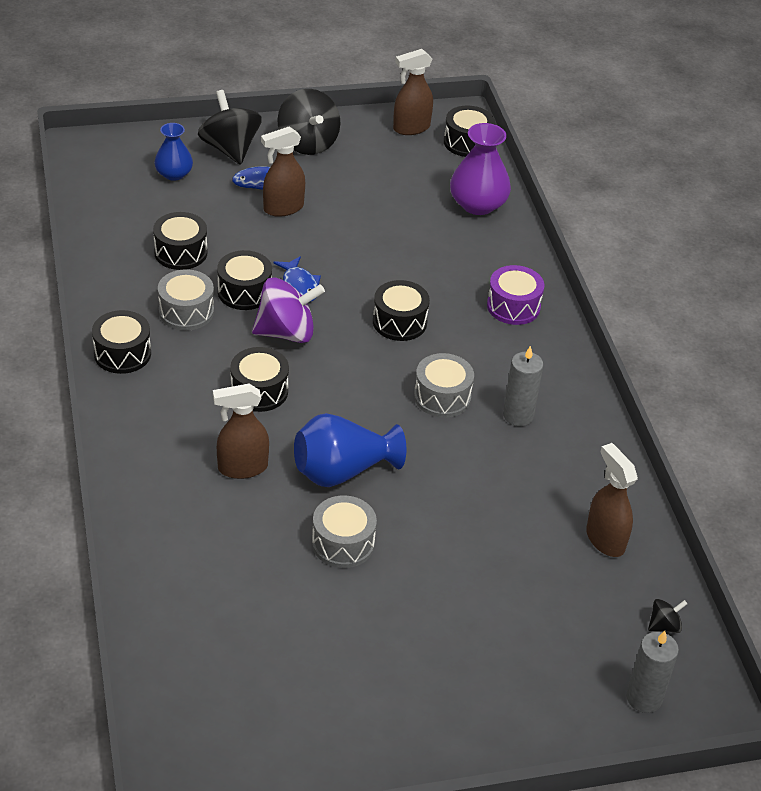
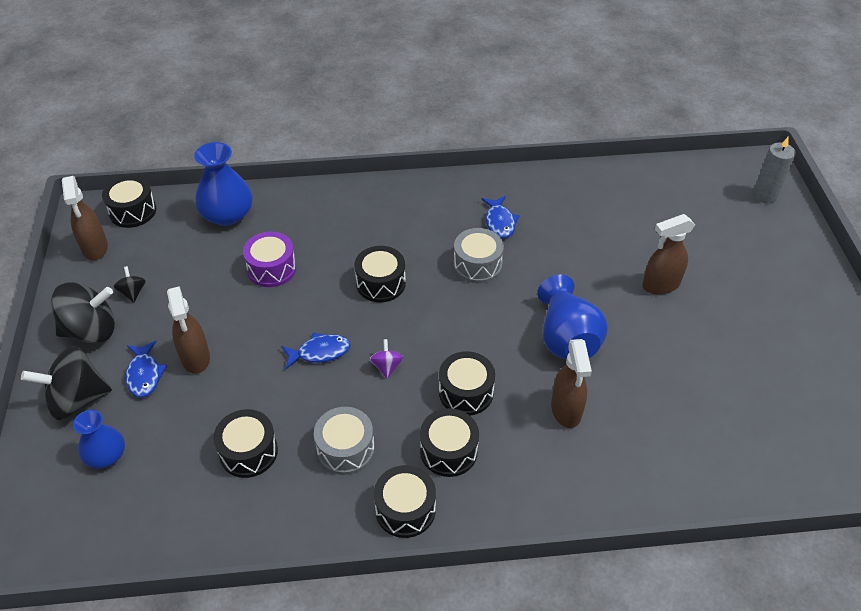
camera: 80 degrees left, 5 degrees up
black drum [217,250,272,310] -> black drum moved to [420,408,479,477]
purple spinning top [252,277,325,343] -> purple spinning top [370,339,403,379], size x0.47
grey drum [312,495,377,568] -> none
purple vase [450,123,511,215] -> blue vase [194,142,252,226]
purple drum [487,265,544,325] -> purple drum moved to [243,231,296,287]
grey candle [503,346,543,426] -> blue fish [481,196,520,239]
brown spray bottle [586,443,638,557] -> brown spray bottle moved to [642,214,695,295]
black spinning top [648,599,687,633] -> black spinning top moved to [113,266,146,302]

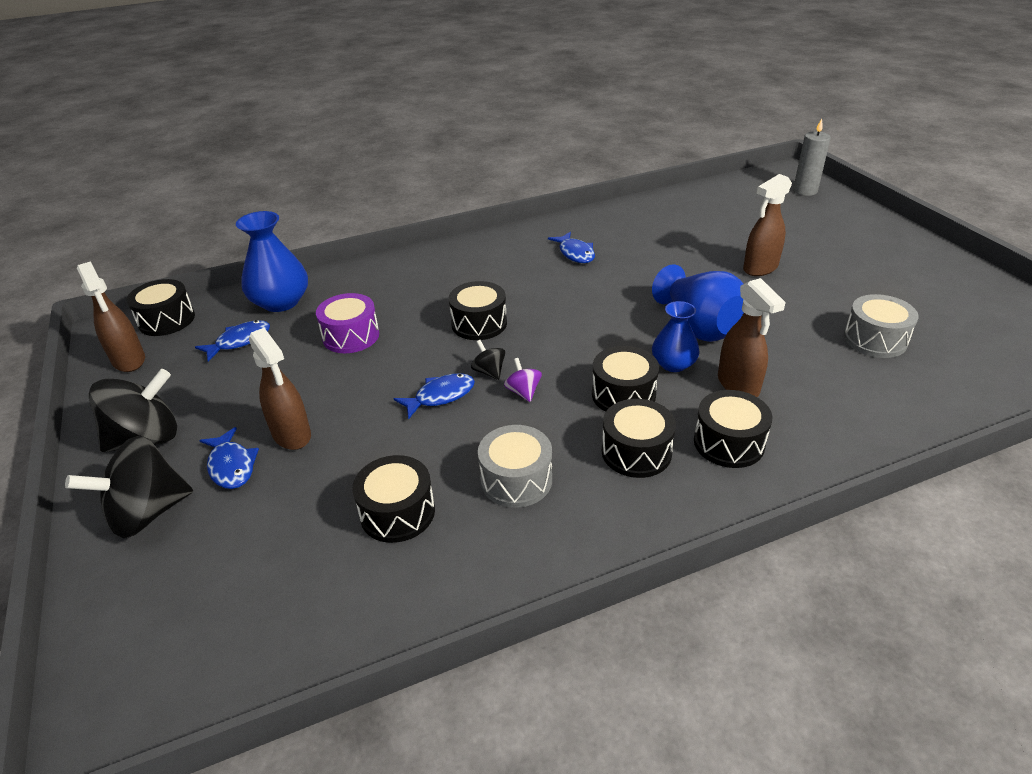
camera: 15 degrees left, 10 degrees down
blue vase [73,410,125,468] -> blue vase moved to [652,301,700,372]
black spinning top [113,266,146,302] -> black spinning top moved to [471,340,505,380]
black drum [374,465,436,538] -> black drum moved to [694,390,772,468]
grey drum [453,228,504,283] -> grey drum moved to [844,294,919,358]
none -> blue fish [195,320,270,362]

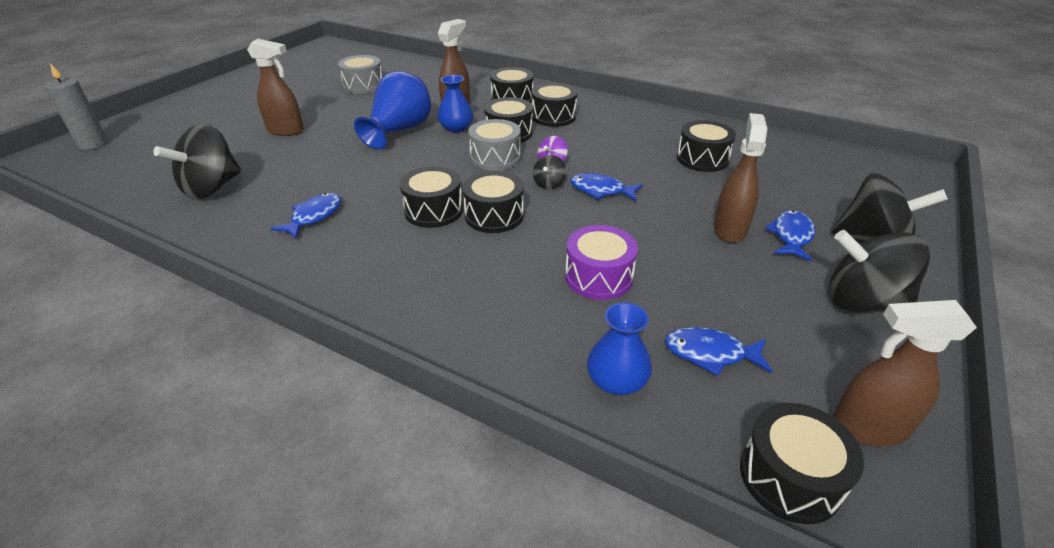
camera: 130 degrees left, 0 degrees up
brown spray bottle [77,261,145,372] -> brown spray bottle turned 105 degrees counterclockwise [833,300,977,446]
blue vase [236,211,308,312] -> blue vase [587,302,652,395], size x0.63
grey drum [478,425,552,508] -> grey drum moved to [468,119,521,170]
none -> black spinning top [153,124,241,199]
none -> black drum [400,166,463,228]

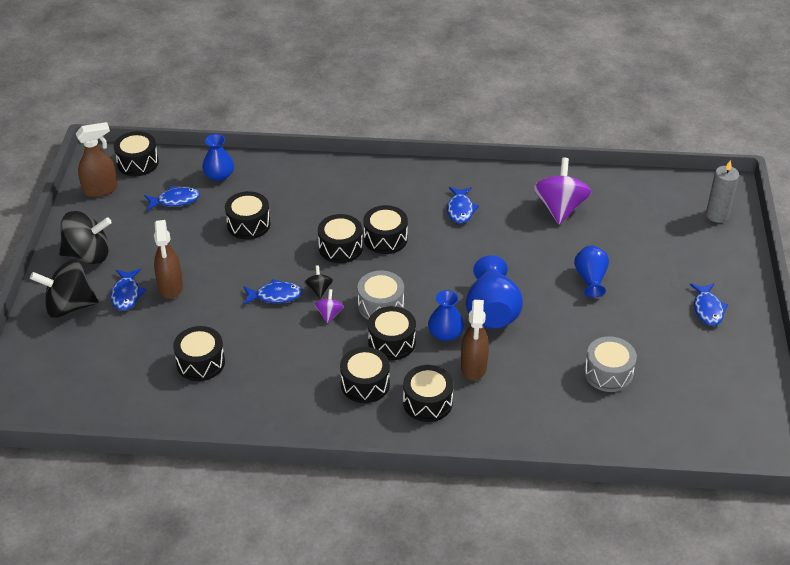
camera: 155 degrees right, 5 degrees up
black spinning top [153,124,241,199] -> purple spinning top [533,158,591,224]
brown spray bottle [247,39,304,136] -> blue vase [574,246,609,297]
purple drum [565,225,638,300] -> black drum [225,191,270,239]
none -> blue fish [690,283,728,326]

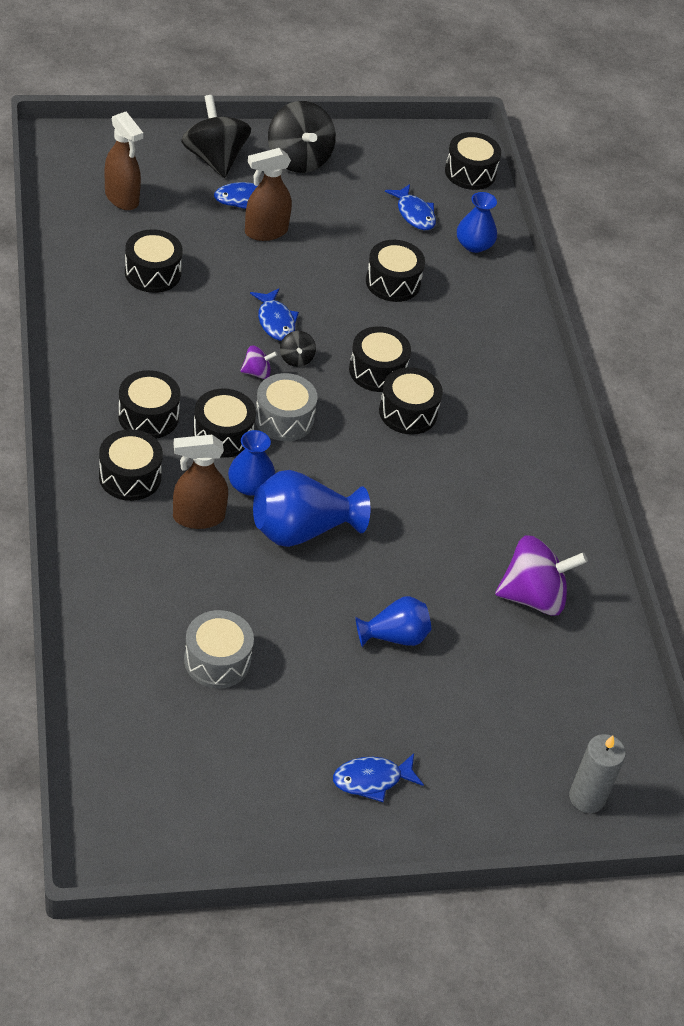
camera: 70 degrees right, 5 degrees up
brown spray bottle [76,122,118,197] -> brown spray bottle moved to [105,111,143,210]
black spinning top [304,265,333,299] -> black spinning top turned 105 degrees clockwise [280,331,316,367]
blue fish [447,187,479,224] -> none

